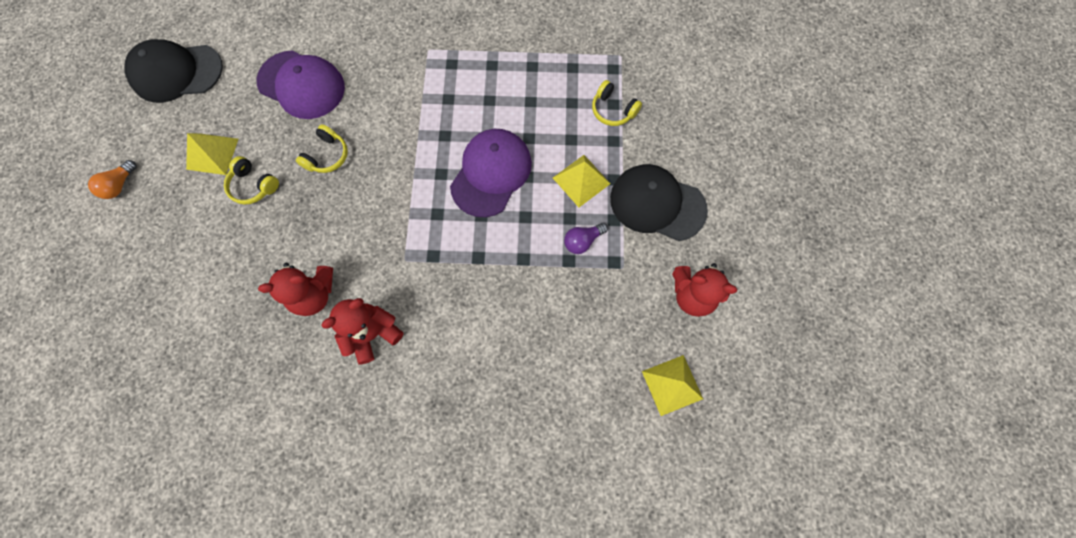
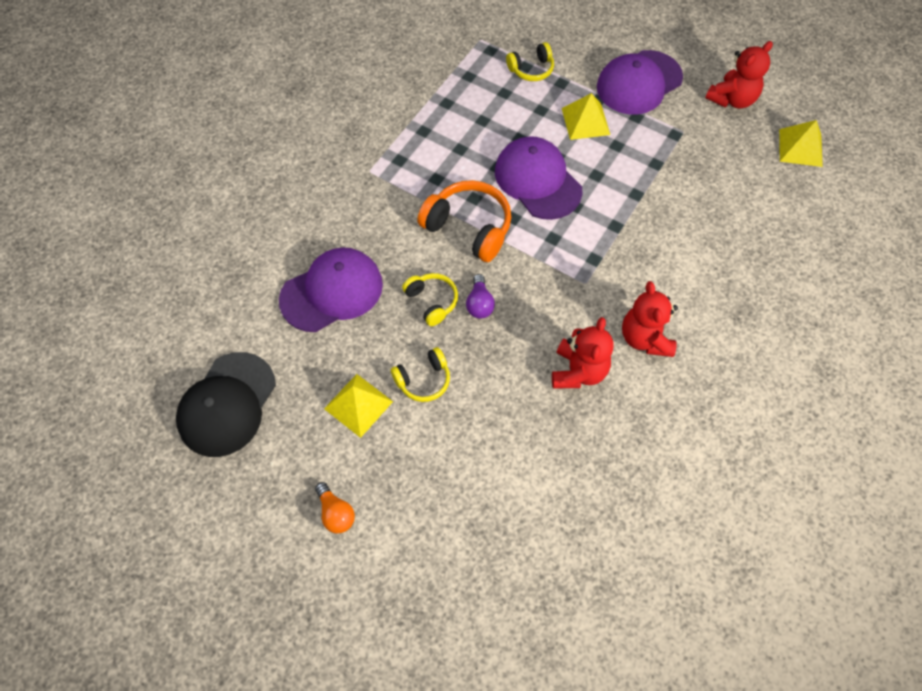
camera: 60 degrees left, 10 degrees down
purple light bulb [564,223,608,254] -> purple light bulb moved to [466,274,495,319]
black cap [610,164,708,241] -> purple cap [597,50,683,114]
none -> orange headphones [417,180,511,262]

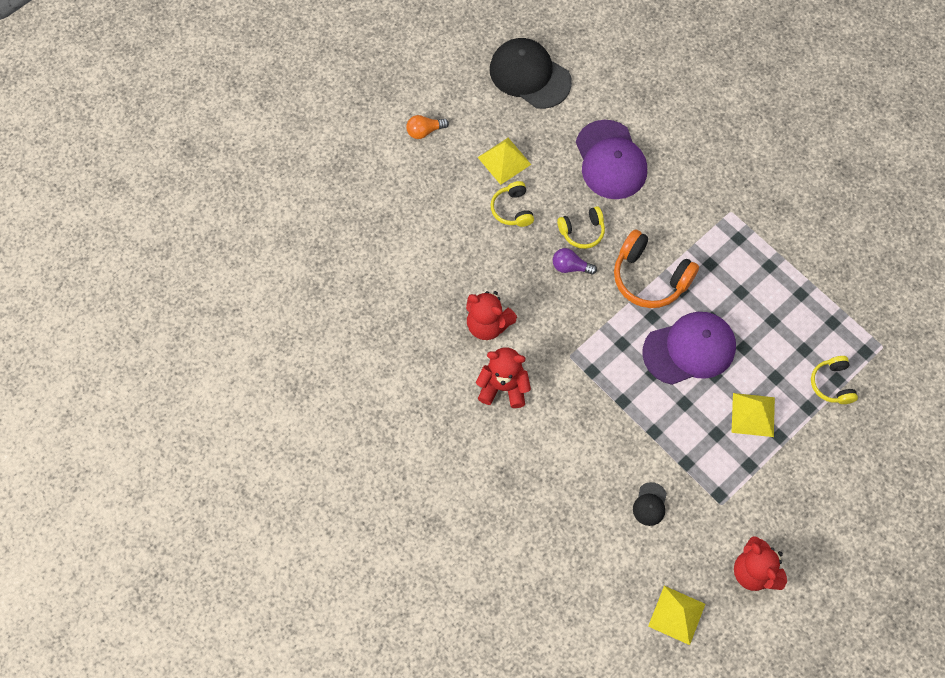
camera: 105 degrees right, 5 degrees up
orange headphones [417,180,511,262] -> orange headphones turned 75 degrees clockwise [614,229,699,308]
purple cap [597,50,683,114] -> none
none -> black cap [633,482,667,526]

